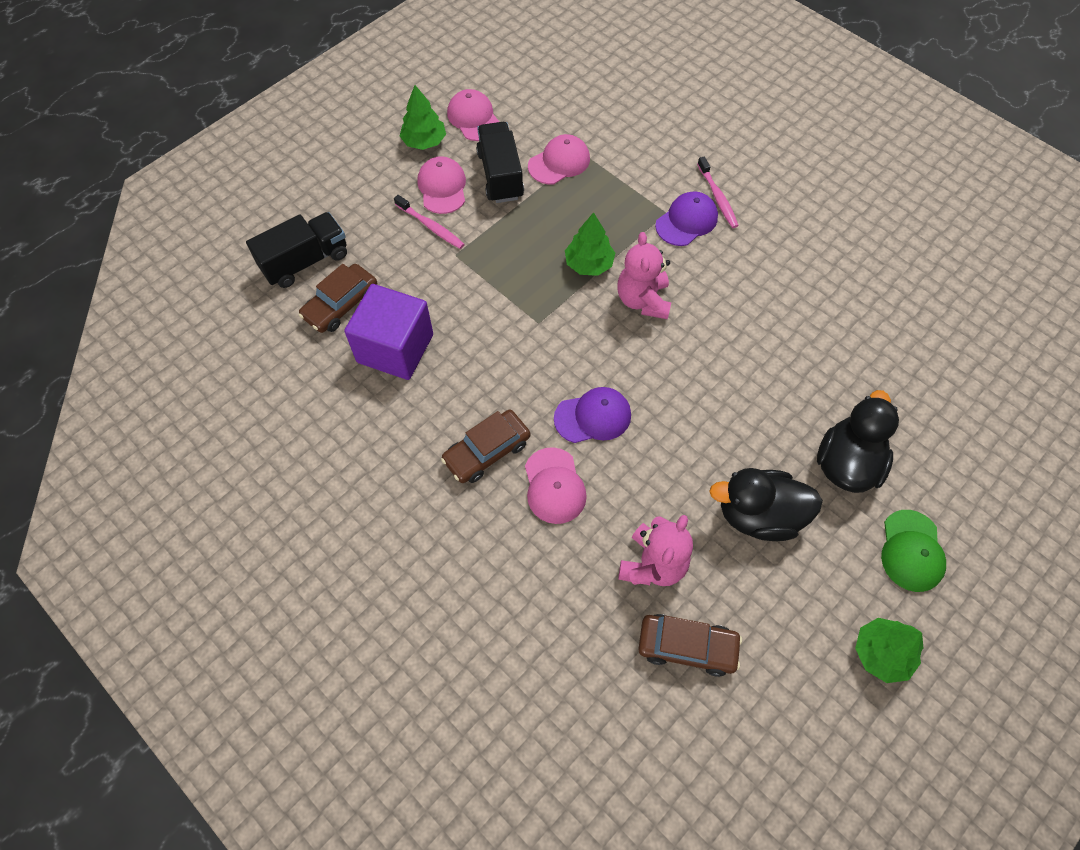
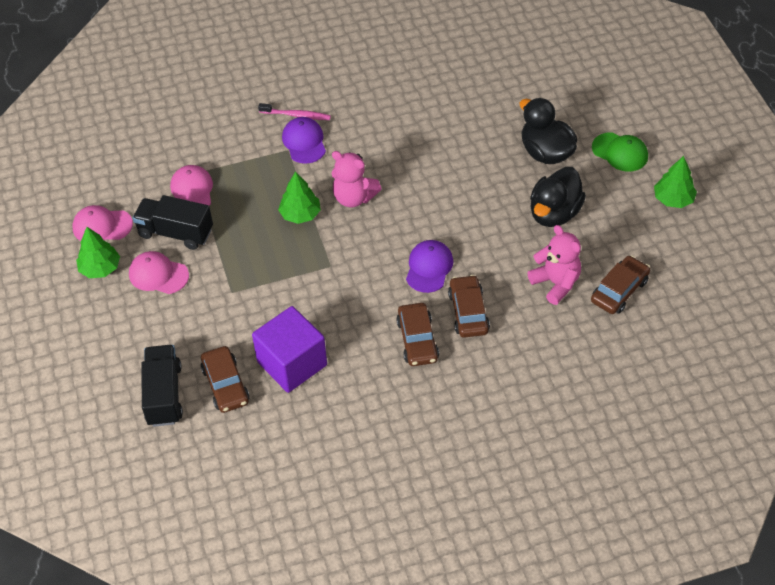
camera: 60 degrees left, 10 degrees down
pink toothbrush [394,195,465,249] -> none
pink cap [525,447,587,524] -> brown car [448,275,490,338]

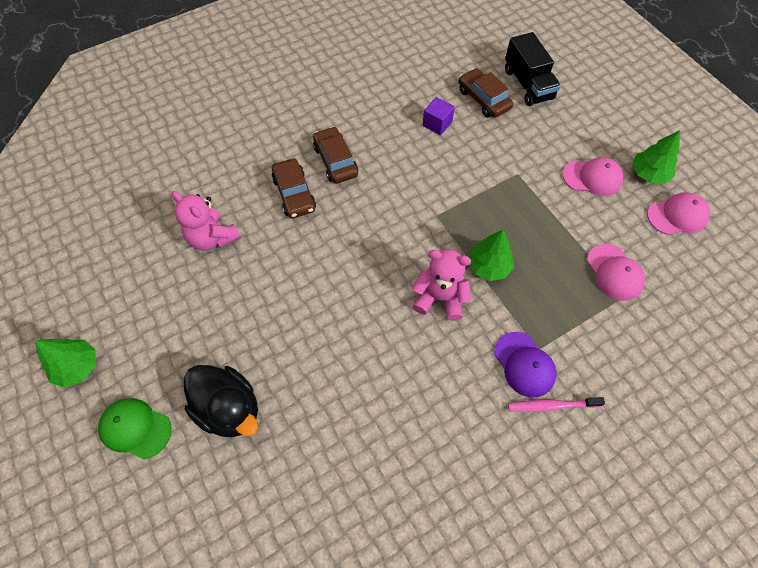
camera: 165 degrees right, 10 degrees up
black truck [132,195,213,250] -> none
purple cube [252,306,327,393] -> purple cube [423,97,455,135], size x0.50
purple cap [406,240,453,293] -> none
black duck [530,167,586,227] -> none
brown car [591,256,650,314] -> none

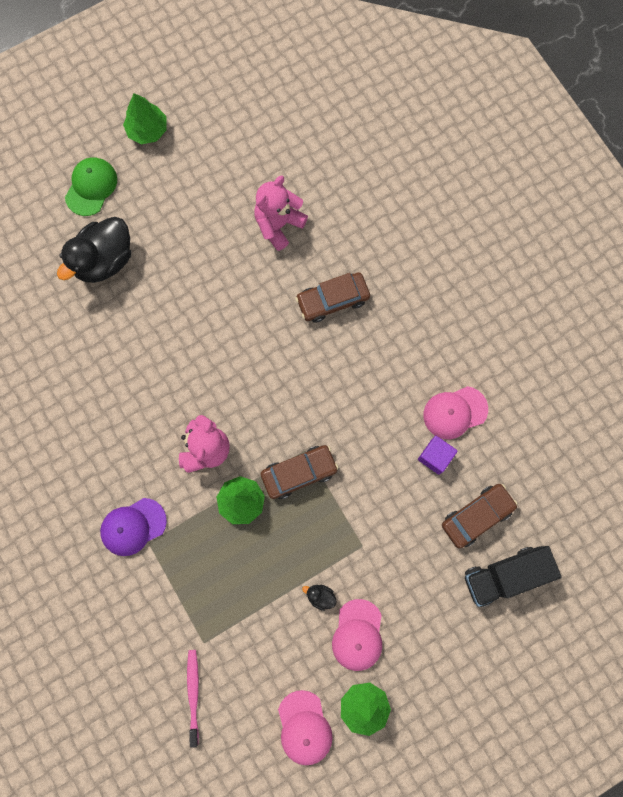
camera: 90 degrees right, 15 degrees up
brown car [313,126,358,184] -> brown car moved to [261,445,339,499]
pink toothbrush [508,397,605,412] -> pink toothbrush moved to [187,650,199,748]
pink cap [587,244,645,301] -> pink cap moved to [424,386,488,439]
none -> black duck [302,585,337,611]

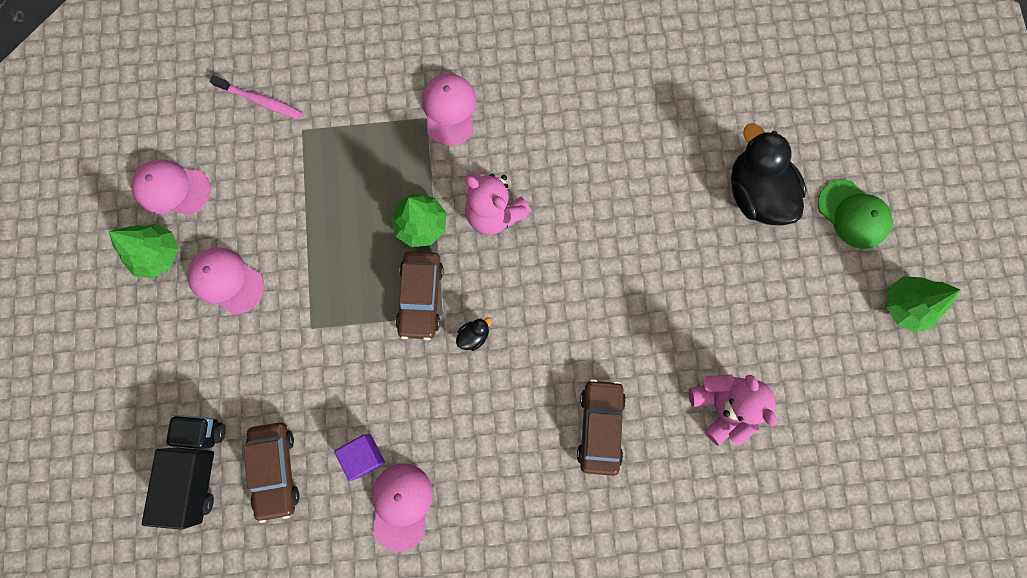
camera: 115 degrees right, 0 degrees up
purple cap [100,498,167,556] -> pink cap [422,73,476,146]
black duck [302,585,337,611] -> black duck moved to [456,317,492,351]

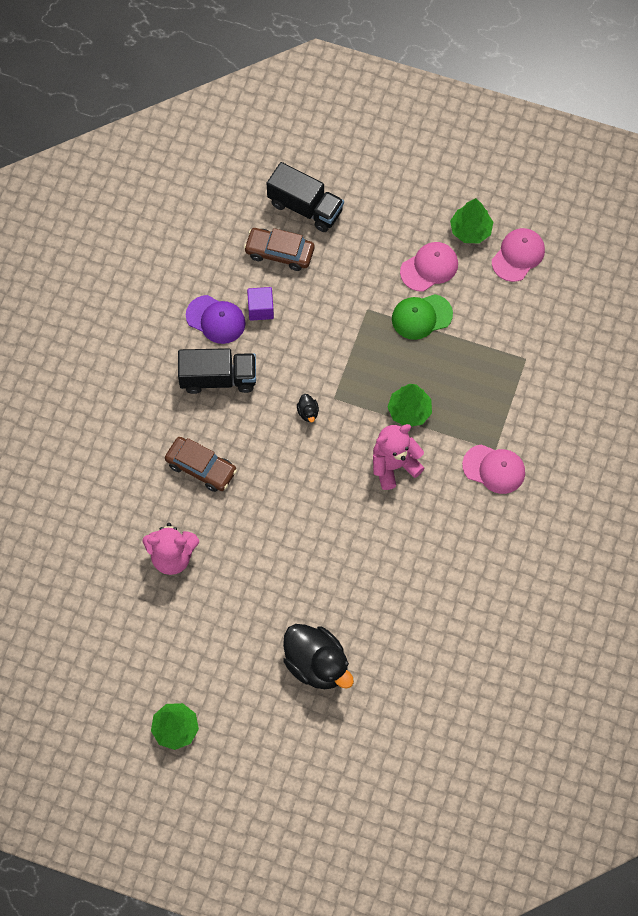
camera: 115 degrees right, 10 degrees down
pink toothbrush [210,76,303,119] -> none
pink cap [372,463,433,552] -> purple cap [186,295,245,344]
brown car [396,251,444,340] -> none
black duck [731,123,807,226] -> black duck turned 45 degrees clockwise [283,624,354,689]
green cap [818,180,892,249] -> green cap moved to [392,294,453,340]
none -> black truck [178,348,256,394]

